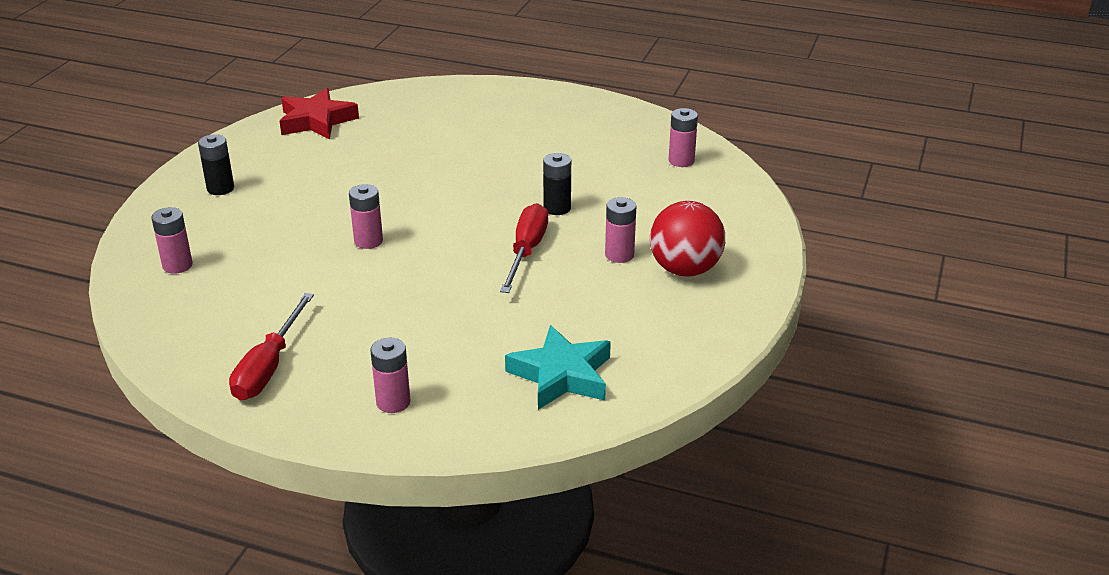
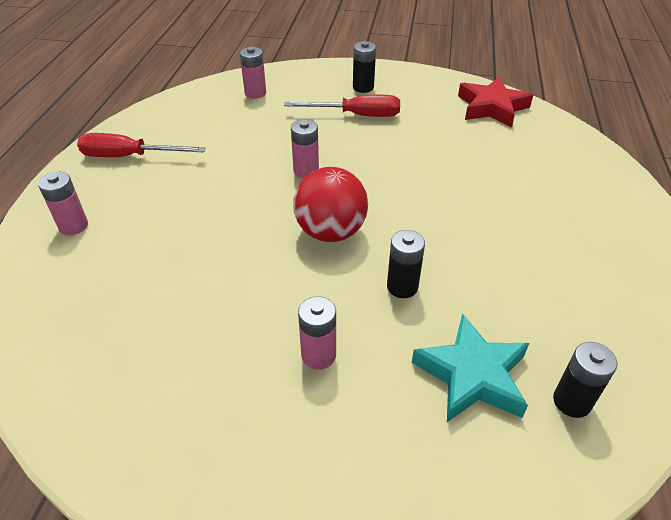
camera: 80 degrees right, 10 degrees up
red screwdriver [500,203,548,293] -> red screwdriver moved to [284,95,400,117]
turquoise star [505,325,611,410] -> turquoise star moved to [412,313,529,422]
red ball [650,201,725,277] -> red ball moved to [293,167,368,242]
pink battery [669,108,698,167] -> black battery [553,342,618,418]

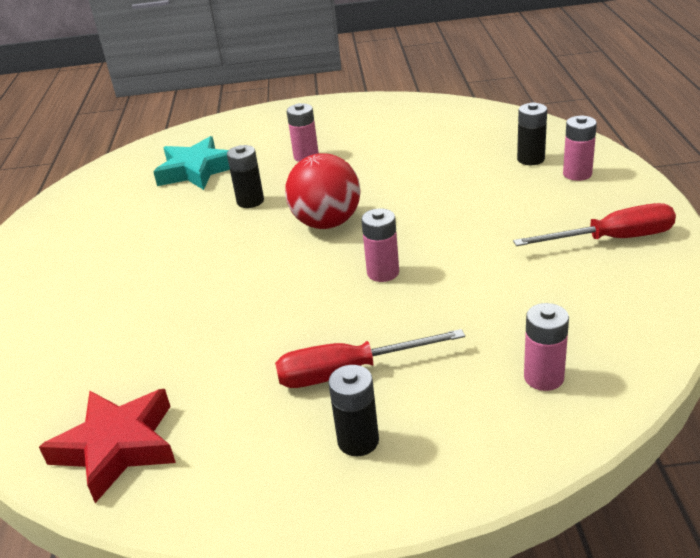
camera: 170 degrees right, 10 degrees down
black battery [553,342,618,418] -> black battery moved to [517,102,547,165]

